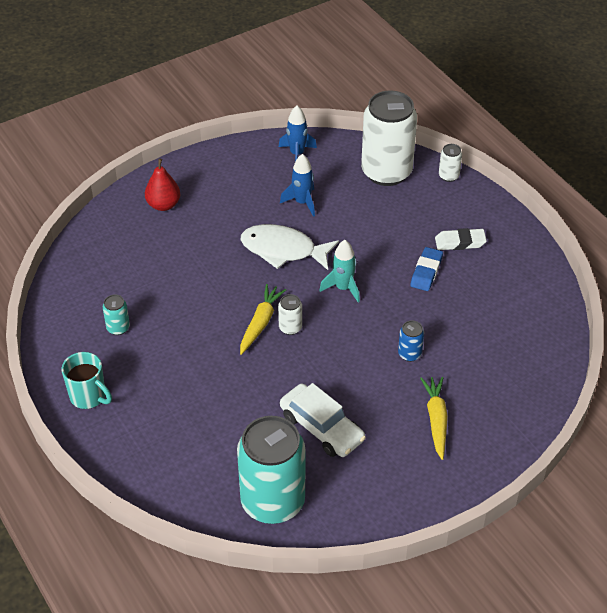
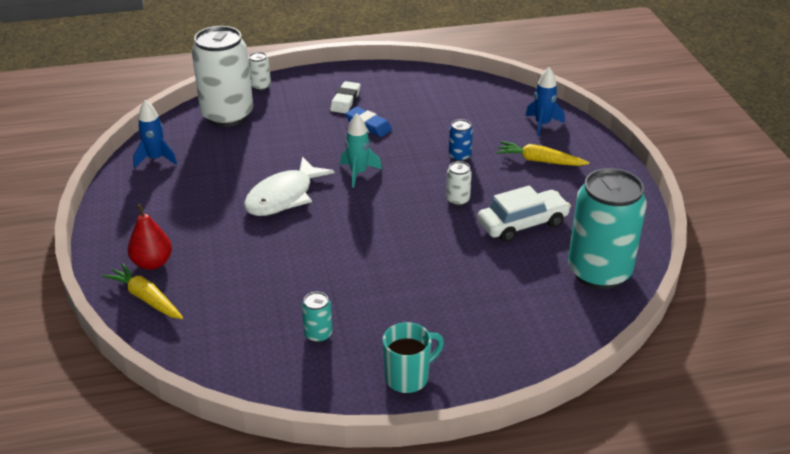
camera: 70 degrees left, 10 degrees down
yellow carrot [240,284,286,355] -> yellow carrot moved to [103,263,183,319]
white can [278,294,302,335] -> white can moved to [446,161,472,206]
blue rocket [280,154,315,217] -> blue rocket moved to [525,67,565,137]

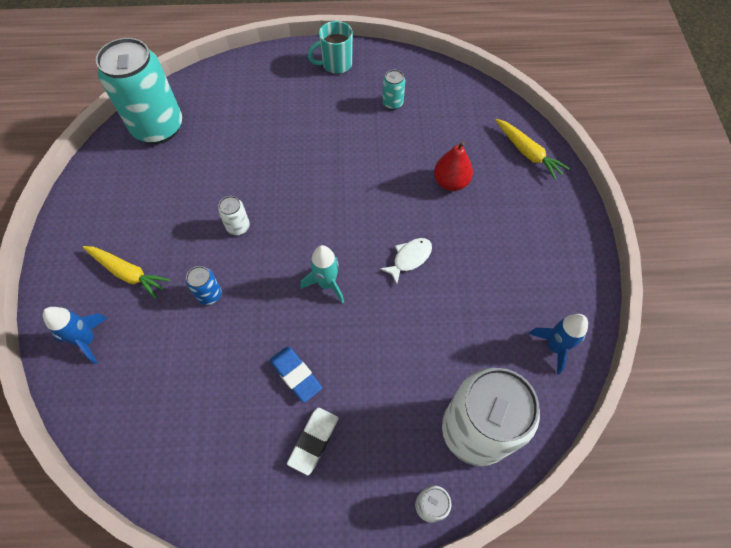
camera: 170 degrees left, 25 degrees up
red pear [127,204,172,270] -> red pear moved to [434,141,473,191]
white fish [244,157,335,216] -> white fish [380,238,432,284], size x0.54
white car [477,185,571,242] -> none

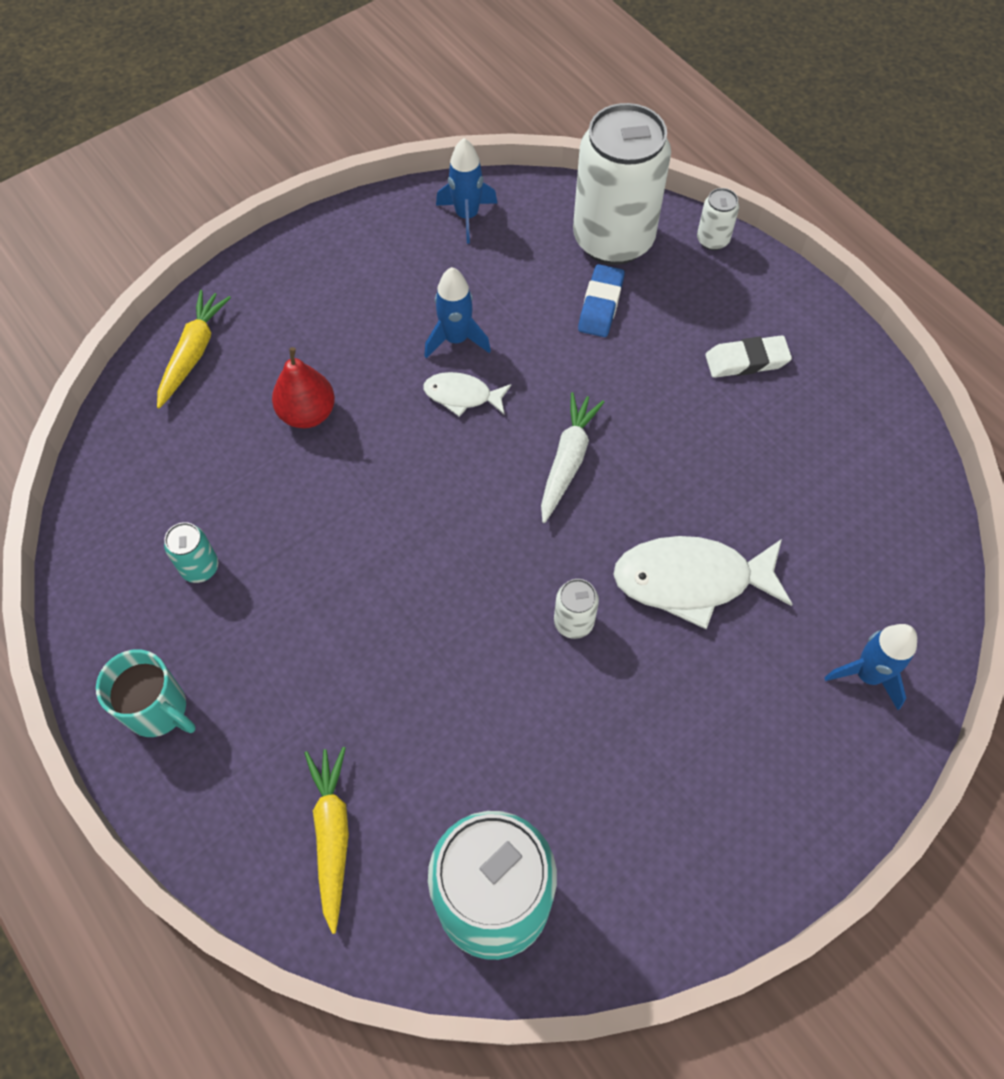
camera: 125 degrees left, 0 degrees up
yellow carrot [83,246,171,299] -> yellow carrot moved to [304,747,349,934]
blue can [186,266,222,305] -> white fish [613,536,792,629]
blue eraser [270,346,322,403] -> blue eraser moved to [578,264,625,337]
turquoise rocket [301,245,344,304] -> white carrot [541,392,604,523]
none -> blue rocket [425,267,491,358]

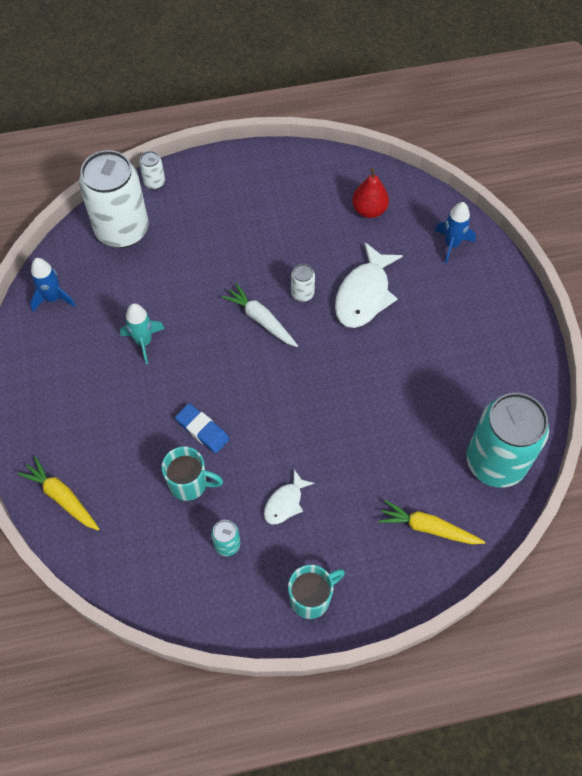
camera: 65 degrees left, 0 degrees up
red pear [272,347,335,428] -> red pear moved to [352,168,389,218]
white fish [423,372,511,417] -> white fish moved to [264,470,315,525]
blue rocket [425,267,491,358] -> turquoise rocket [120,303,165,364]
white can [554,579,599,639] -> white can moved to [291,264,315,302]
blue eraser [578,264,625,337] -> blue eraser moved to [175,404,230,453]
white eraser [705,335,792,378] -> none
none -> turquoise mug [162,446,223,501]

